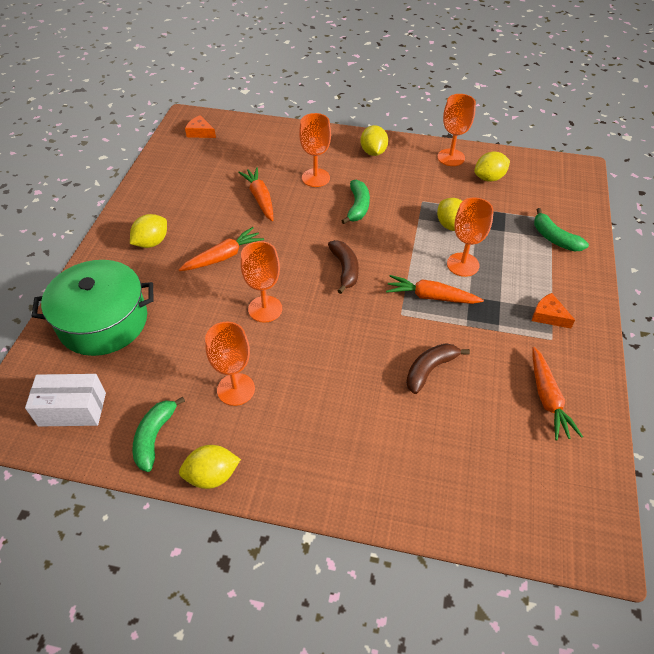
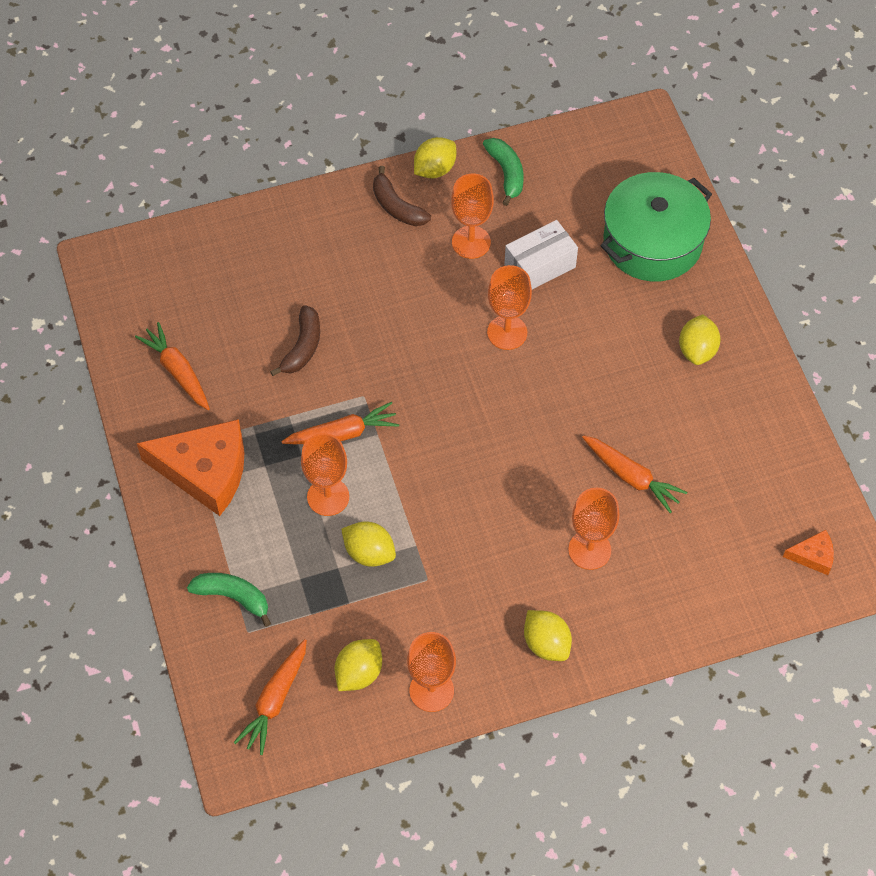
camera: 150 degrees right, 10 degrees up
white box [25,374,106,427] -> white box moved to [504,220,578,289]
orange carrot [178,227,264,271] -> orange carrot moved to [234,639,307,755]
brown banana [328,240,359,294] -> brown banana moved to [373,166,431,226]
green banana [341,180,370,224] -> none
orange cheese [532,293,575,328] -> orange cheese [137,419,244,516], size x2.21

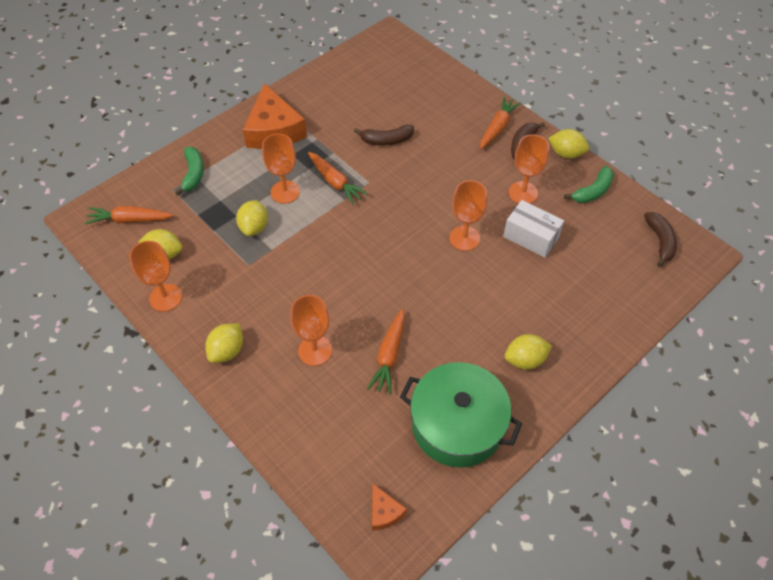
camera: 65 degrees right, 5 degrees down
orange carrot [135,322,210,410] -> orange carrot moved to [480,96,522,149]
green pot [600,172,712,281] -> green pot moved to [400,362,522,468]
none -> brown banana [644,212,677,267]

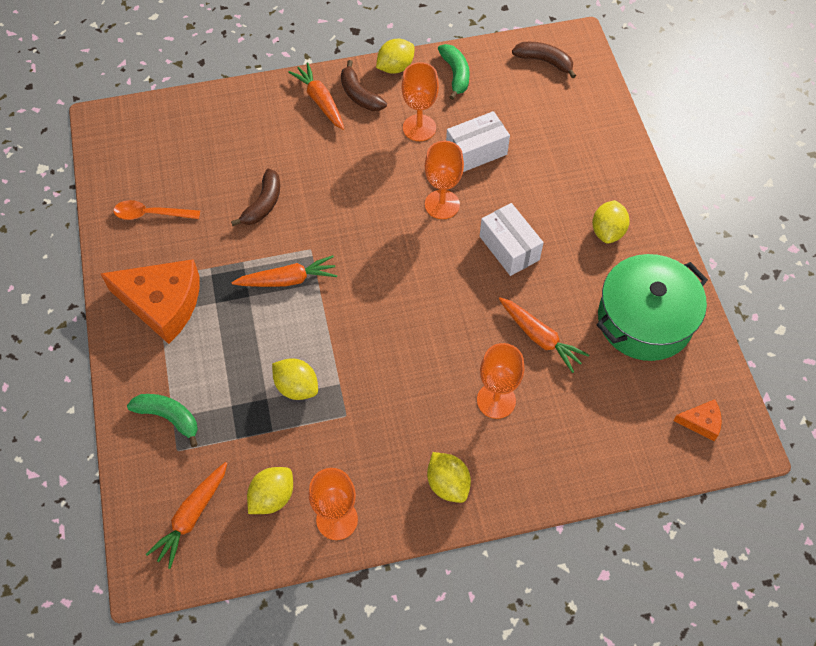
camera: 60 degrees left, 5 degrees up
orange goblet [262,134,300,204] -> none
none -> orange spoon [113,200,200,220]
none -> white box [480,203,544,276]

